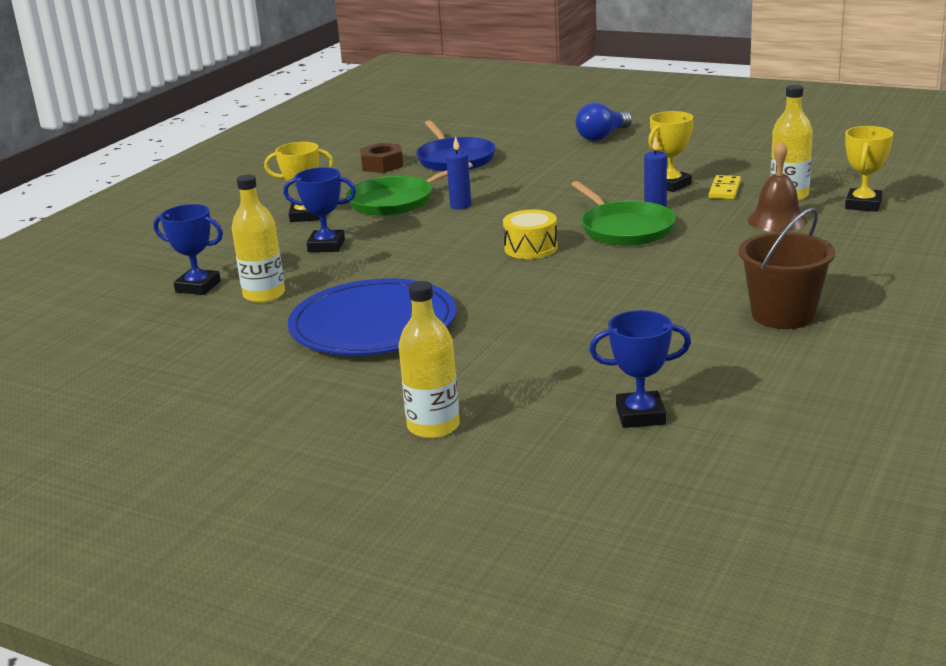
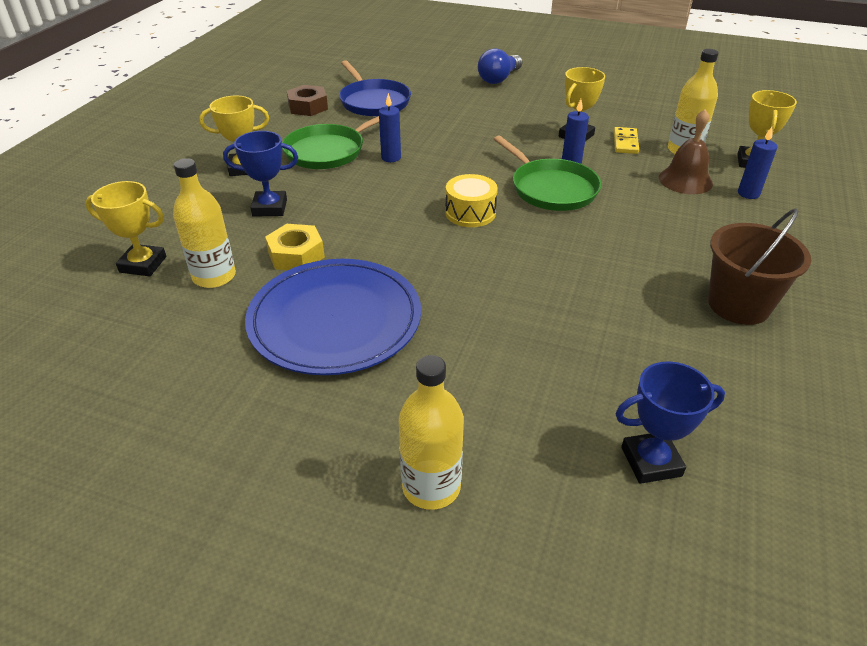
camera: 10 degrees left, 15 degrees up
blue trophy [153,204,223,295] -> yellow trophy [85,181,166,276]
none -> yellow nut [265,224,325,270]
none -> blue candle [738,127,778,199]

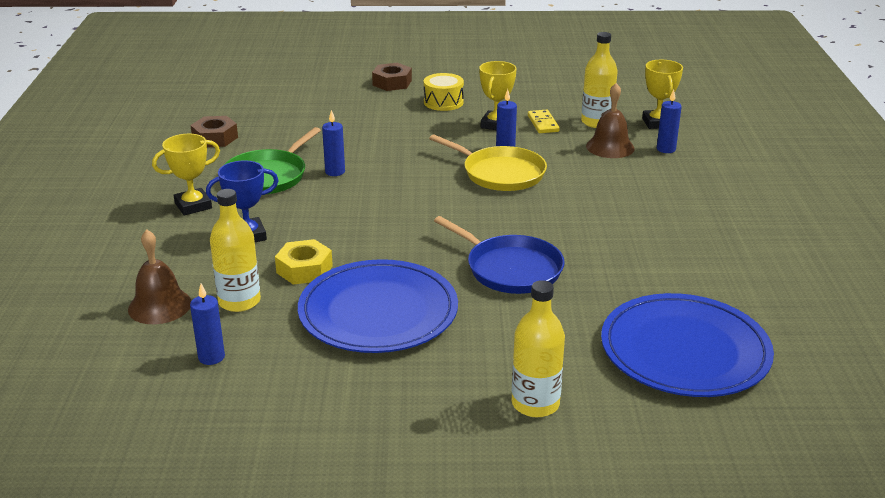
camera: 20 degrees left, 10 degrees down
yellow trophy [85,181,166,276] -> brown bell [128,229,191,324]
blue pan [339,60,411,116] -> blue pan moved to [434,216,565,294]
yellow drum [445,174,498,227] -> yellow drum moved to [424,73,464,111]
blue light bulb [478,48,522,84] -> brown nut [372,63,412,91]
green pan [494,135,601,211] -> yellow pan [429,134,547,191]
blue trophy [615,361,725,484] -> blue plate [601,293,774,397]
brown bucket [708,208,811,325] -> none
none -> blue candle [190,284,225,365]

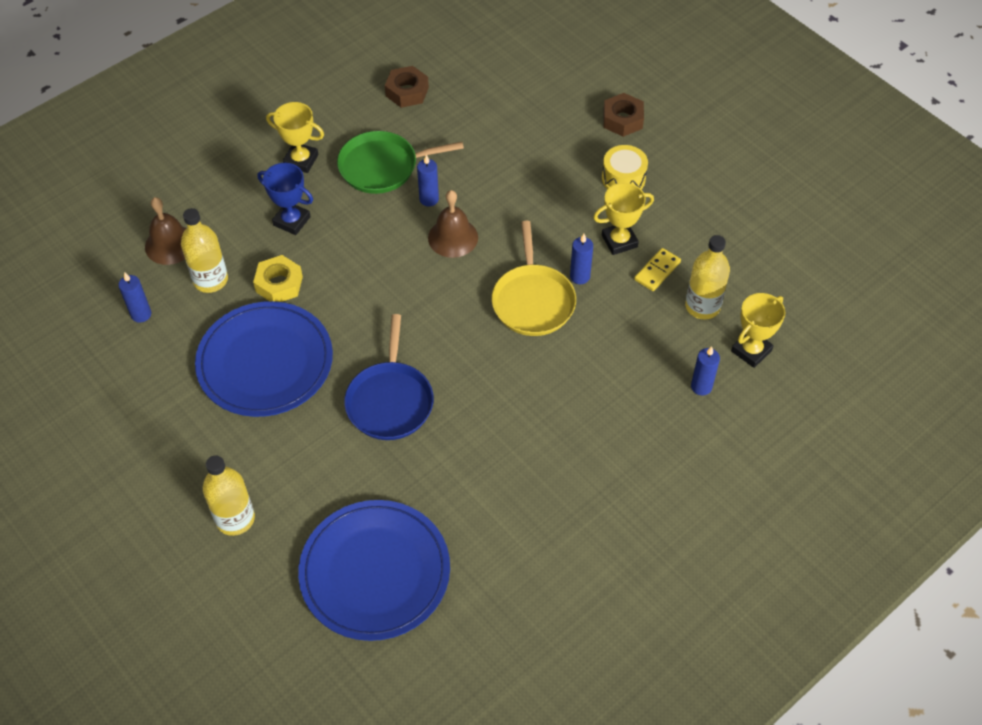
camera: 50 degrees right, 25 degrees up
brown bell [586,83,635,158] -> brown bell moved to [428,190,478,258]

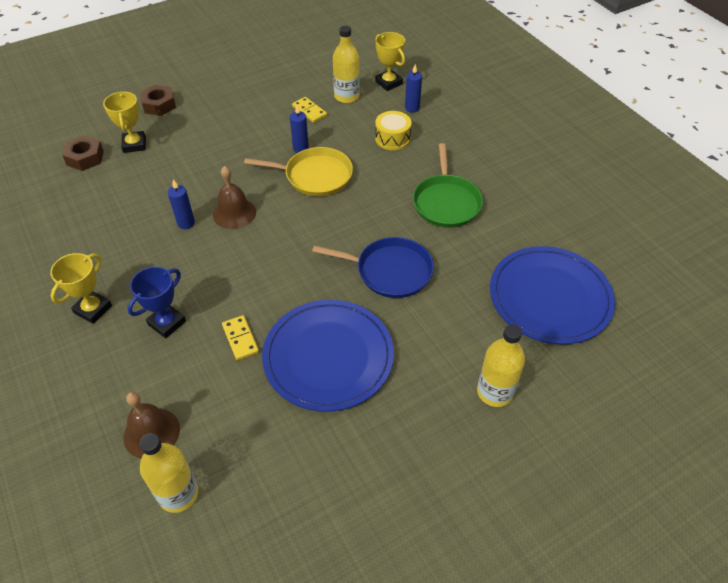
camera: 80 degrees left, 5 degrees down
blue candle [118,272,151,323] -> none
yellow bottle [181,208,228,293] -> yellow bottle moved to [139,433,198,513]
yellow nut [253,255,303,302] -> yellow domino [222,315,259,361]
green pan [337,131,464,194] -> green pan moved to [413,143,483,228]
brown nut [385,66,429,108] -> brown nut moved to [62,135,104,171]
yellow trophy [593,183,654,255] -> yellow trophy moved to [103,92,146,153]
yellow drum [602,145,648,190] -> yellow drum moved to [375,111,412,150]

